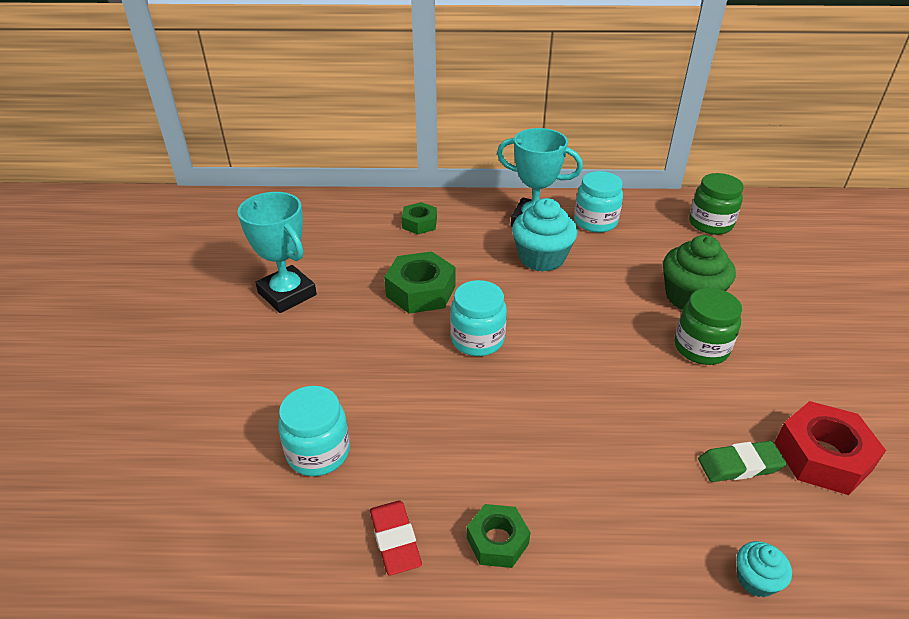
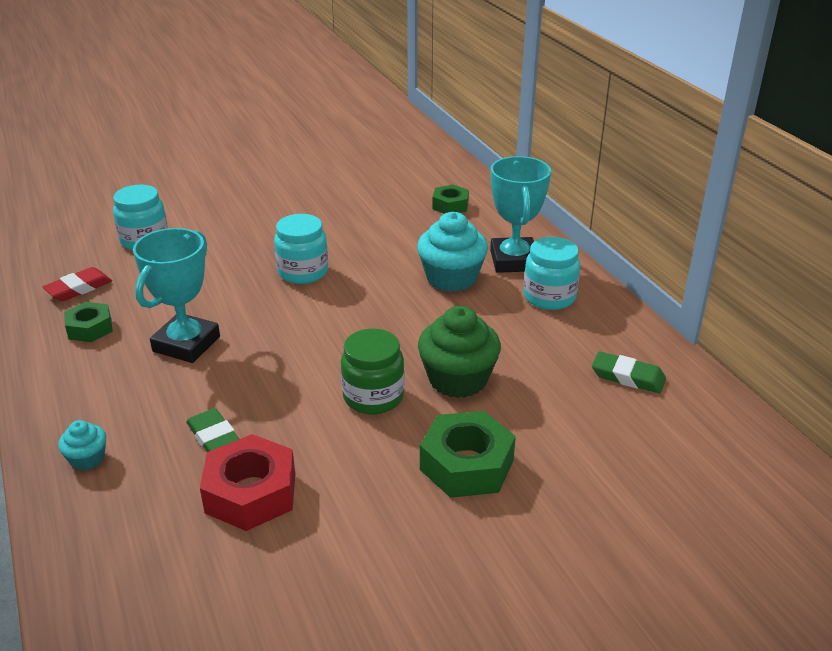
camera: 65 degrees right, 5 degrees down
turquoise trophy [237,192,317,313] -> turquoise trophy moved to [133,228,220,363]
green nut [384,251,456,314] -> green nut moved to [420,411,516,498]
green jar [689,173,744,235] -> green eraser [592,351,666,393]

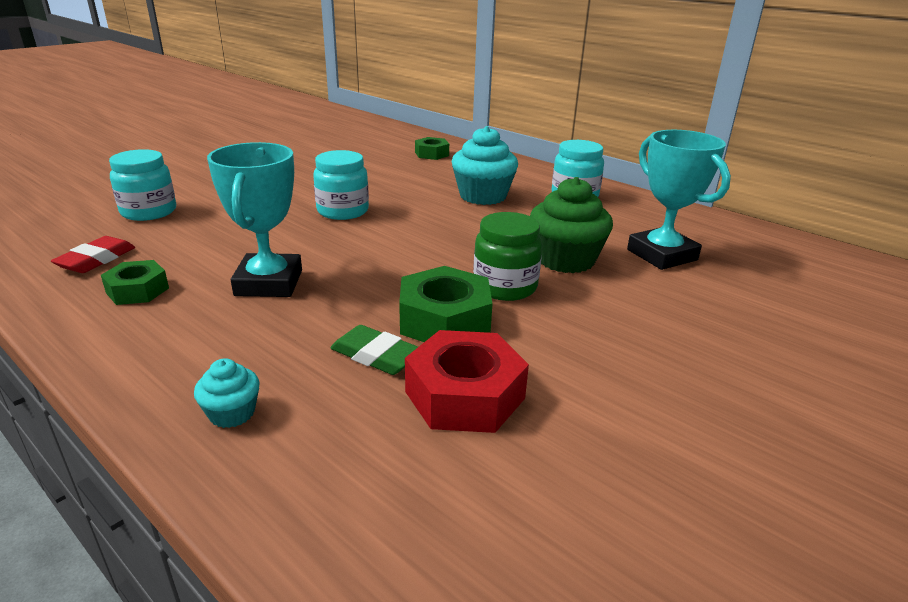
camera: 25 degrees left, 5 degrees down
green nut [420,411,516,498] -> green nut moved to [399,266,493,342]
turquoise trophy [490,156,551,273] -> turquoise trophy moved to [627,130,731,270]
green eraser [592,351,666,393] -> none

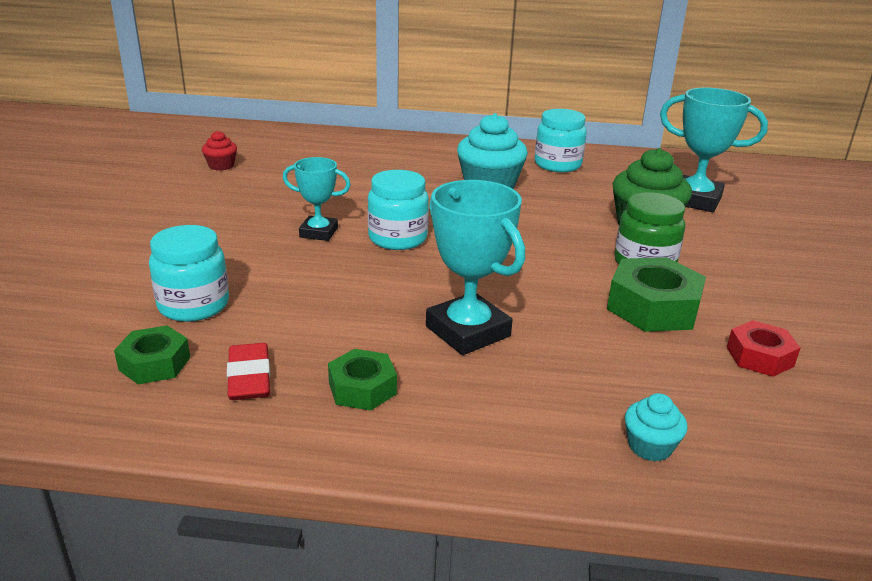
camera: 35 degrees left, 0 degrees up
green eraser [330,325,418,375] -> none
red nut [405,330,529,433] -> red nut [727,320,800,377], size x0.61
green nut [415,137,449,160] -> green nut moved to [114,325,190,385]
none -> red cupcake [202,131,237,171]
none -> turquoise trophy [283,157,351,241]

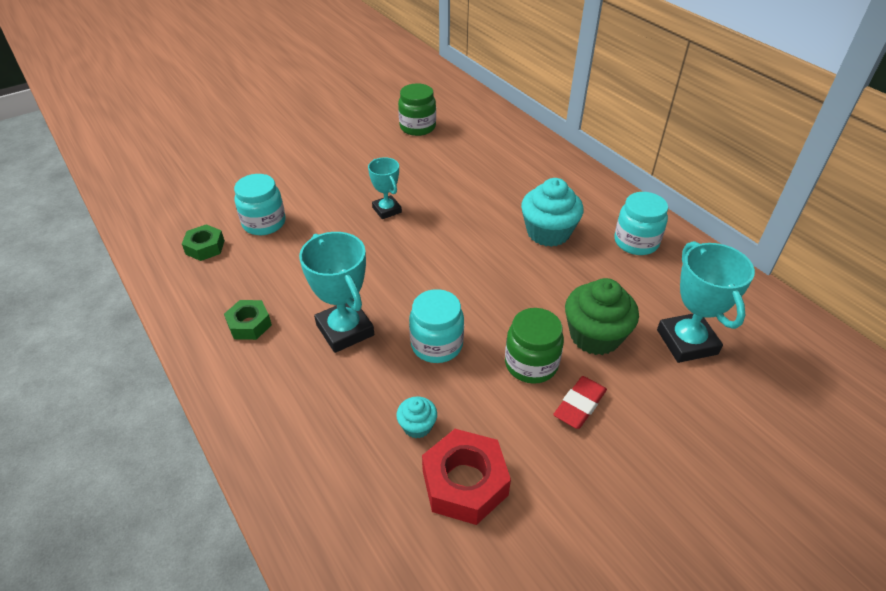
camera: 50 degrees right, 15 degrees up
red cupcake [202,131,237,171] -> green jar [398,84,436,136]
red eraser [227,343,270,400] -> red eraser moved to [553,376,607,429]
turquoise jar [368,170,429,250] -> turquoise jar moved to [409,289,464,363]
turquoise trophy [426,180,525,355] -> turquoise trophy turned 45 degrees counterclockwise [299,232,374,353]
green nut [607,257,706,332] -> none
turquoise cupcake [625,393,687,461] -> turquoise cupcake moved to [396,396,437,438]
red nut [727,320,800,377] -> red nut [422,429,511,525], size x1.63

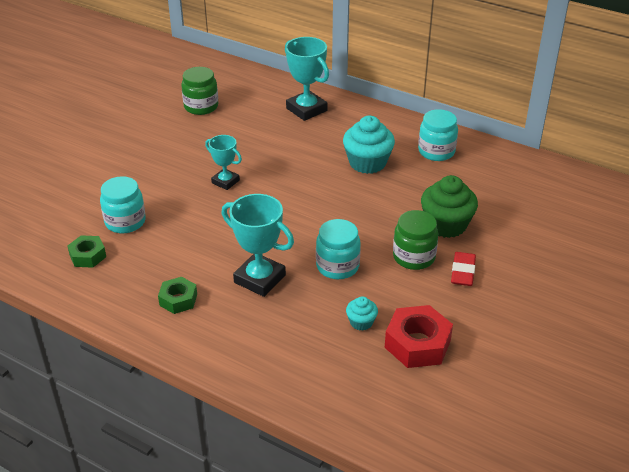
camera: 25 degrees left, 5 degrees down
turquoise trophy [657,241,755,363] -> turquoise trophy moved to [285,37,329,121]

